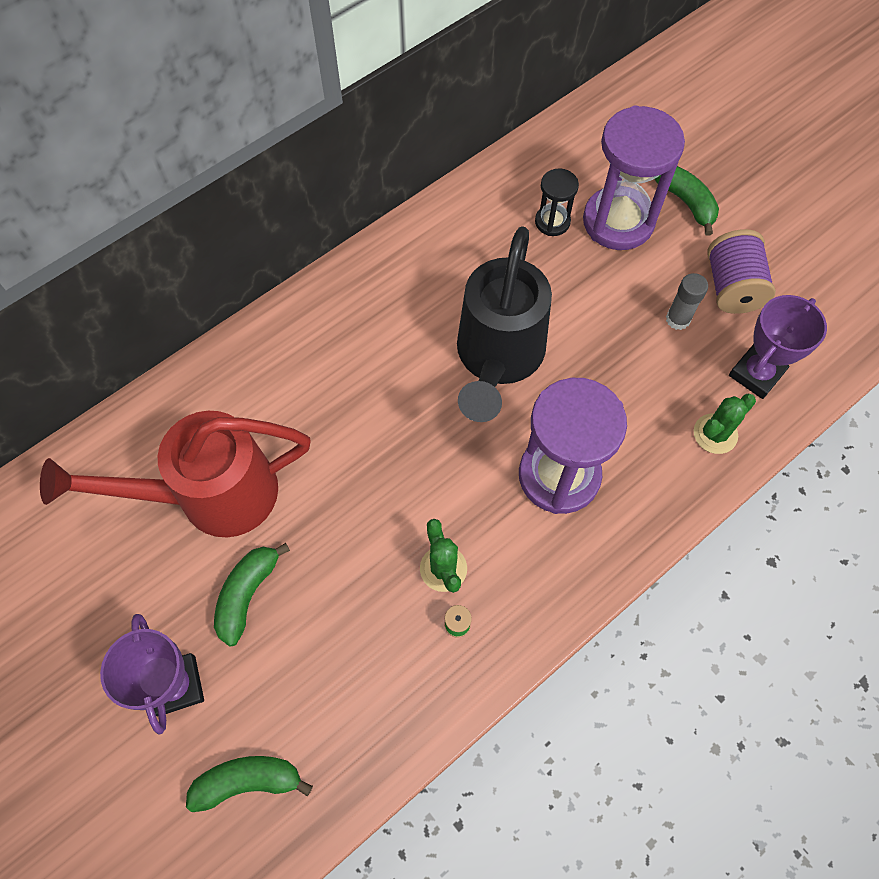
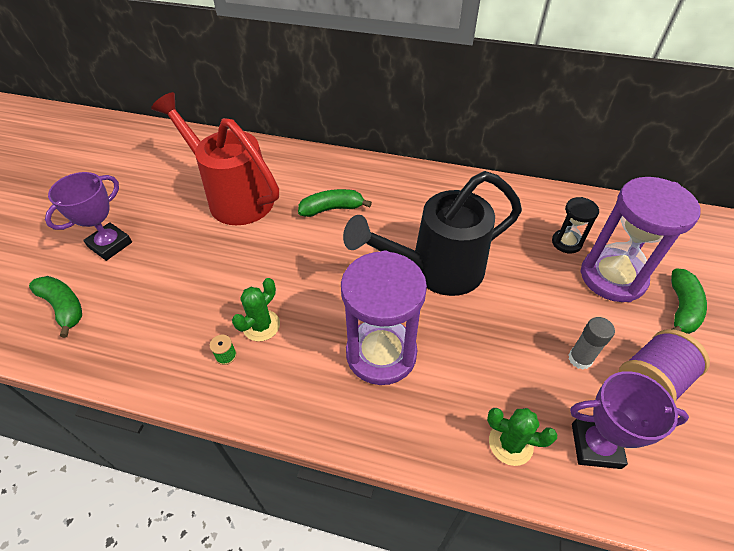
camera: 55 degrees right, 15 degrees down
green banana [214,543,290,647] -> green banana moved to [298,189,372,217]

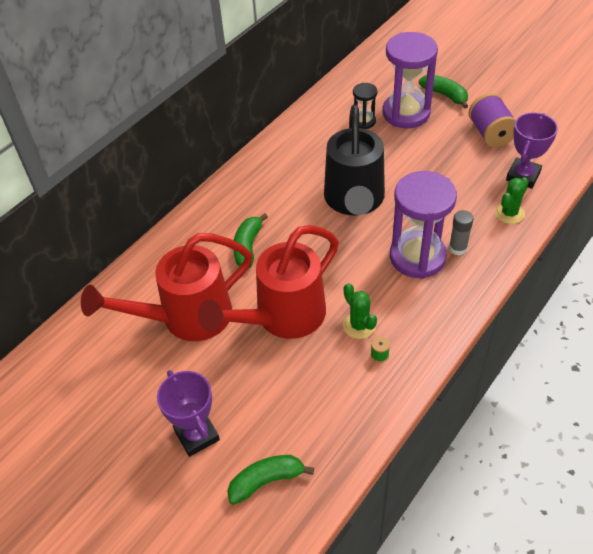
camera: 65 degrees left, 0 degrees up
grey glue stick [569,317,615,369] -> grey glue stick moved to [449,210,474,255]
none -> red watering can [198,225,339,339]

